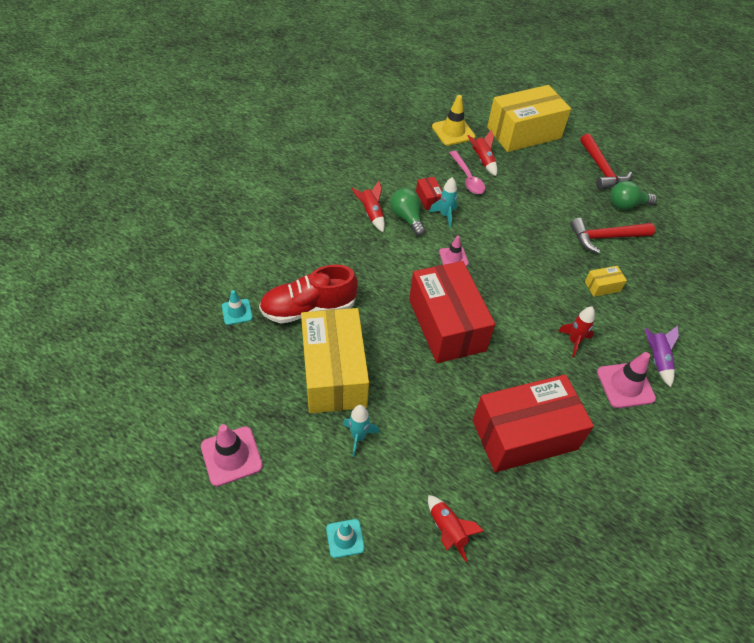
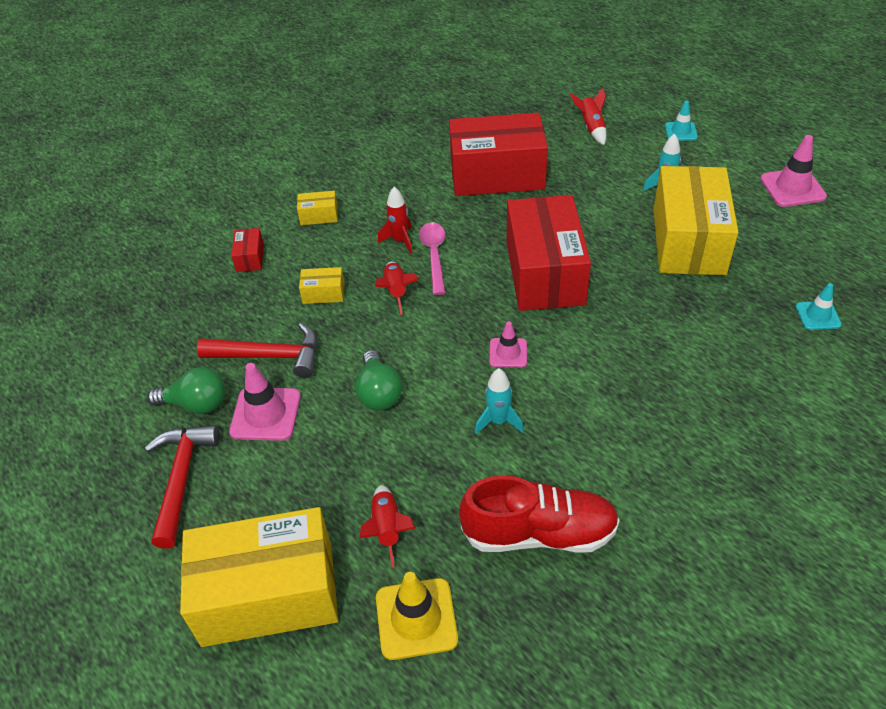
camera: 160 degrees left, 5 degrees down
red shoe [259,264,358,324] -> red shoe moved to [459,476,620,553]
red rocket [352,181,385,232] -> red rocket moved to [375,262,419,315]
green light bulb [390,188,425,236] -> green light bulb moved to [355,350,402,410]
red box [416,177,442,210] -> red box moved to [231,228,264,272]
pink spoon [450,151,485,194] -> pink spoon moved to [419,222,445,295]
pink traffic cone [597,352,656,408] -> pink traffic cone moved to [229,363,301,441]
purple rocket [645,326,679,387] -> yellow box [297,191,338,225]

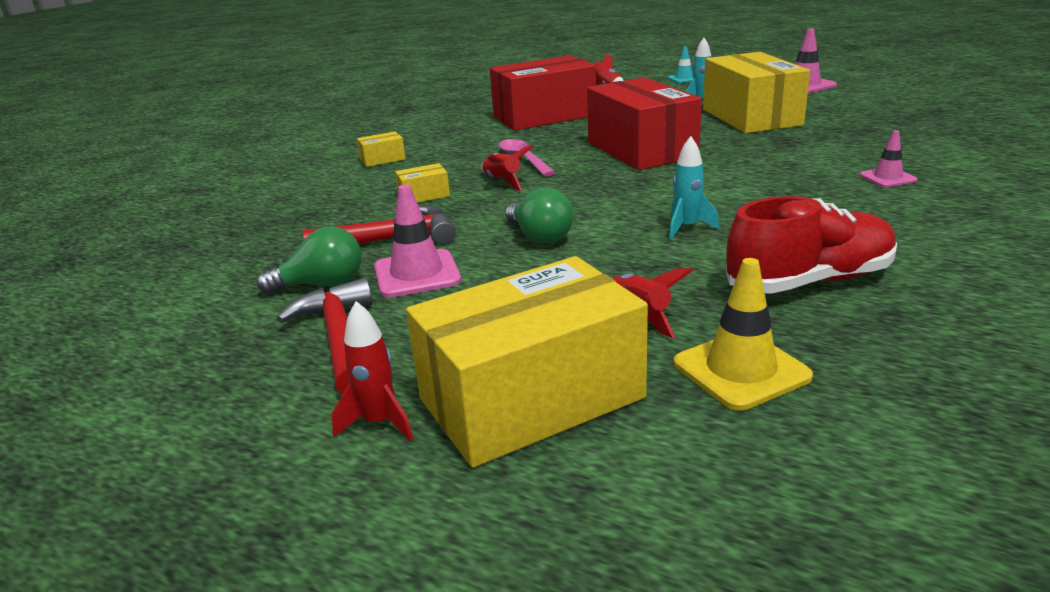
camera: 20 degrees left, 20 degrees down
red box [231,228,264,272] -> none
red rocket [378,187,412,254] -> red rocket moved to [332,301,413,441]
pink traffic cone [489,321,527,368] -> pink traffic cone moved to [860,130,918,187]
turquoise traffic cone [796,283,842,330] -> none

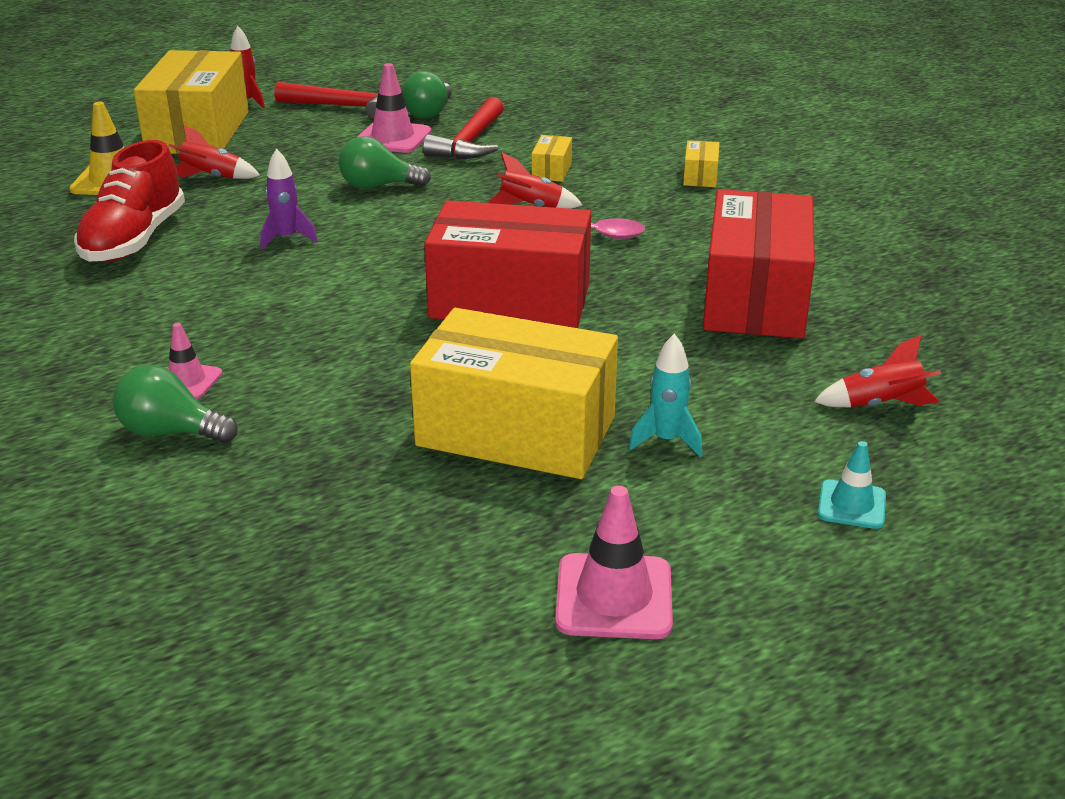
camera: 120 degrees right, 5 degrees up
turquoise rocket [669,136,719,239] -> purple rocket [261,148,318,250]
none -> green light bulb [113,365,238,443]

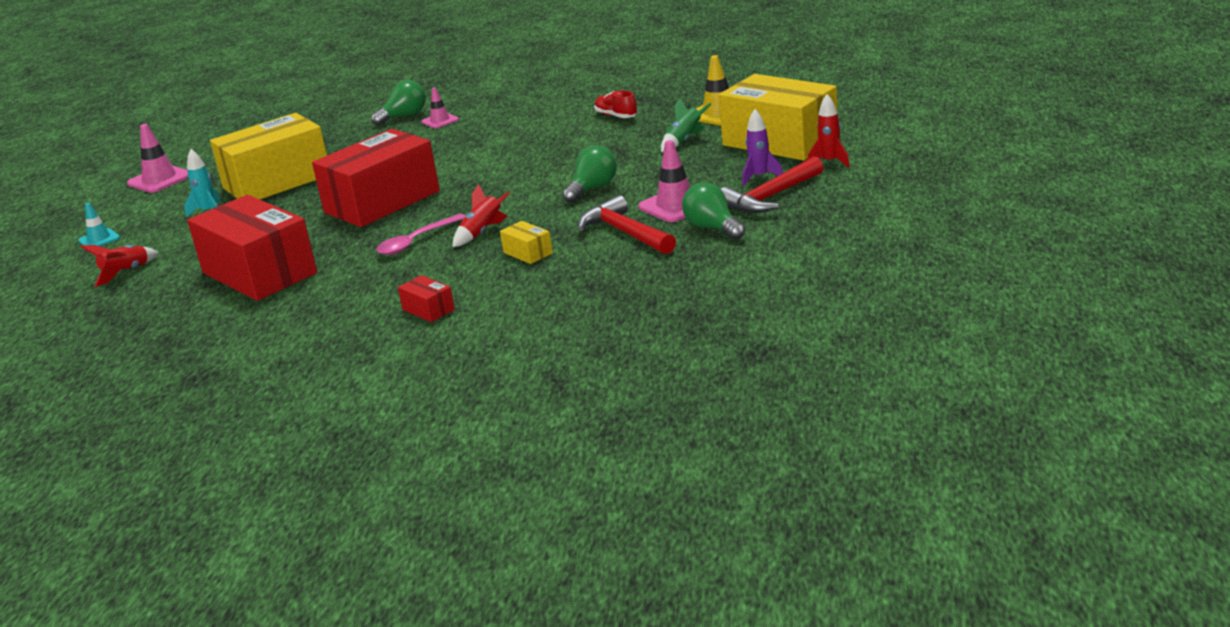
camera: 130 degrees right, 5 degrees down
red shoe [74,140,185,262] -> red shoe [594,90,638,118], size x0.53
red rocket [169,125,261,179] -> green rocket [661,98,711,152]
purple rocket [261,148,318,250] -> purple rocket moved to [742,109,783,186]
yellow box [683,140,719,187] -> red box [398,275,455,322]

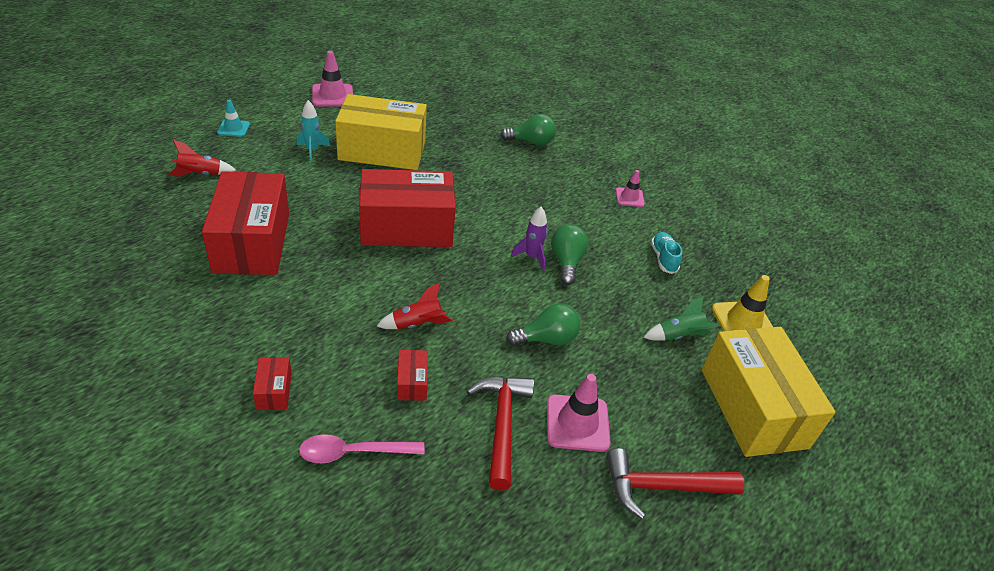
camera: 30 degrees right, 15 degrees up
pink spoon [376,214,466,255] -> pink spoon moved to [299,434,425,463]
pink traffic cone [421,87,459,128] -> pink traffic cone moved to [615,170,645,207]
yellow box [500,221,553,264] -> red box [397,350,428,401]
red shoe [594,90,638,118] -> turquoise shoe [651,232,682,274]
green light bulb [682,182,746,240] -> green light bulb moved to [551,224,588,285]
purple rocket [742,109,783,186] -> purple rocket moved to [511,207,548,270]
red rocket [808,94,850,168] -> none

